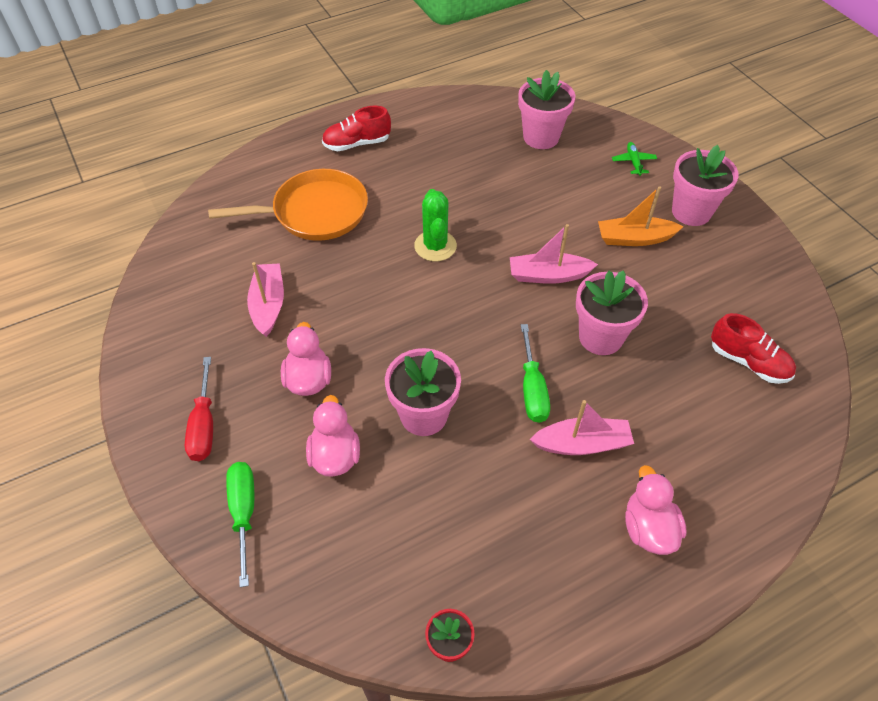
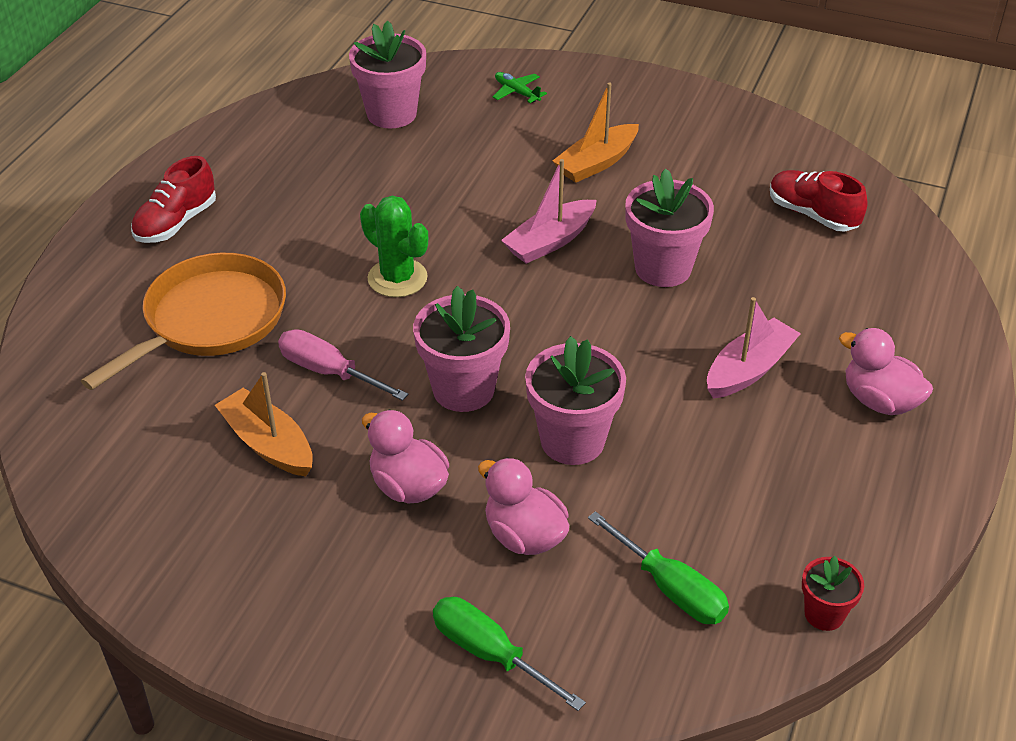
camera: 40 degrees left, 10 degrees down
red screwdriver [185,357,213,461] -> none
pink boat [247,262,284,337] -> orange boat [215,372,313,477]
green screwdriver [521,324,550,423] -> green screwdriver moved to [588,511,729,624]
pink flower pot [672,145,739,226] -> pink flower pot moved to [413,286,510,412]
red shoe [711,313,796,384] -> red shoe turned 135 degrees counterclockwise [770,170,867,231]
none -> pink screwdriver [278,329,408,401]

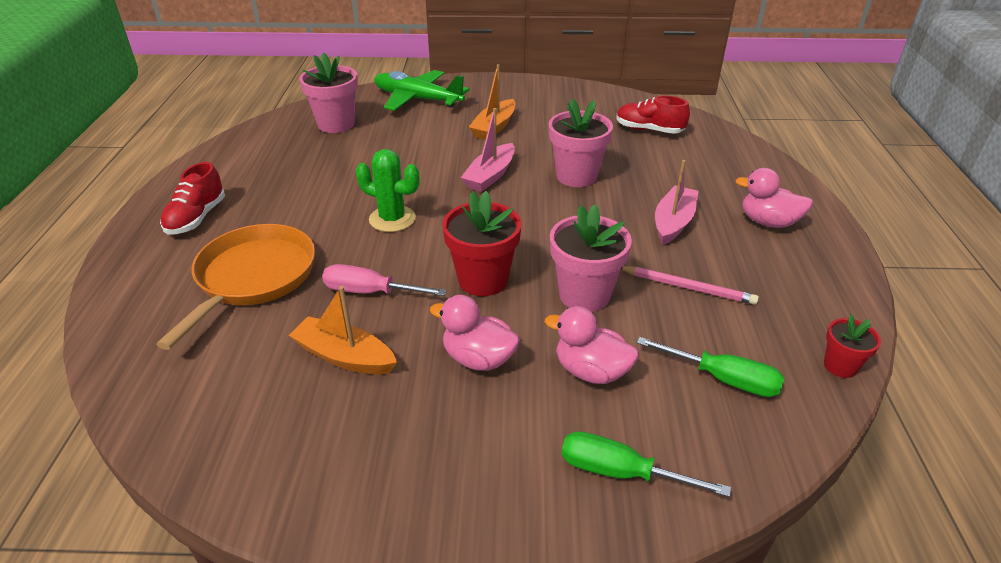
camera: 20 degrees left, 5 degrees down
pink flower pot [413,286,510,412] -> red flower pot [442,191,522,296]
green plane [492,72,547,103] -> green plane [374,70,470,111], size x2.32
none -> pink pencil [621,266,759,305]

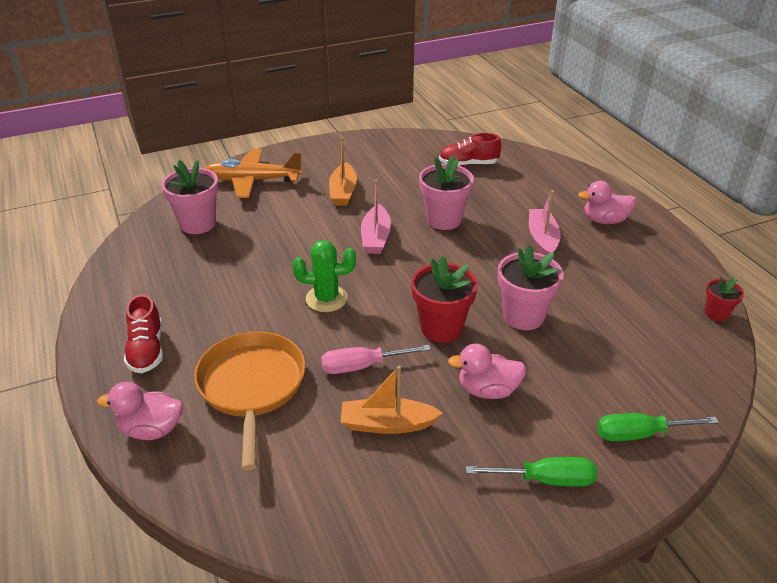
camera: 25 degrees left, 0 degrees up
green plane [374,70,470,111] -> orange plane [205,149,303,198]
pink duck [545,306,639,384] -> pink duck moved to [97,382,183,440]
pink pencil [621,266,759,305] -> none
green screwdriver [637,337,784,397] -> green screwdriver moved to [466,457,597,486]

